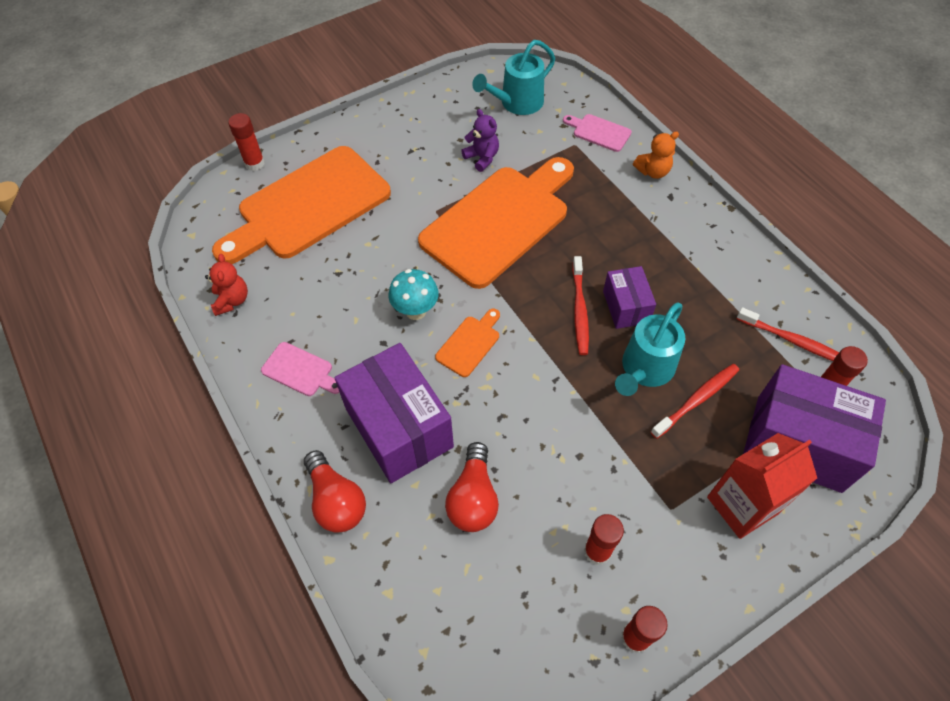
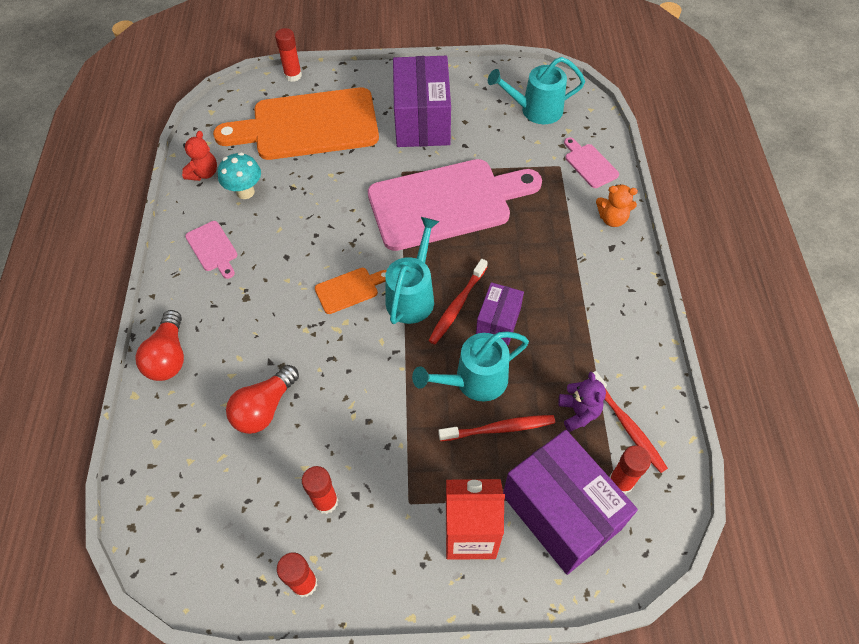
camera: 30 degrees right, 0 degrees up
purple box [335,343,454,483] -> purple box moved to [393,56,451,147]
turquoise mushroom [389,269,439,320] -> turquoise mushroom moved to [218,152,261,199]
orange cutting board [418,157,574,289] -> pink cutting board [368,159,542,251]
purple teddy bear [461,109,499,172] -> purple teddy bear moved to [559,372,606,432]
none -> turquoise watering can [385,217,439,324]

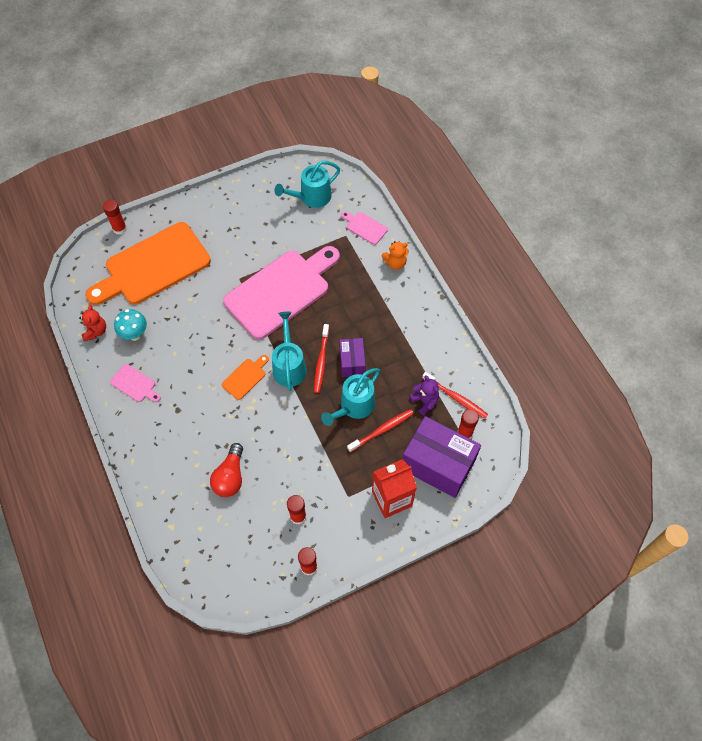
camera: 25 degrees left, 5 degrees up
red light bulb [135,310,184,381] -> none
purple box [393,56,451,147] -> none

